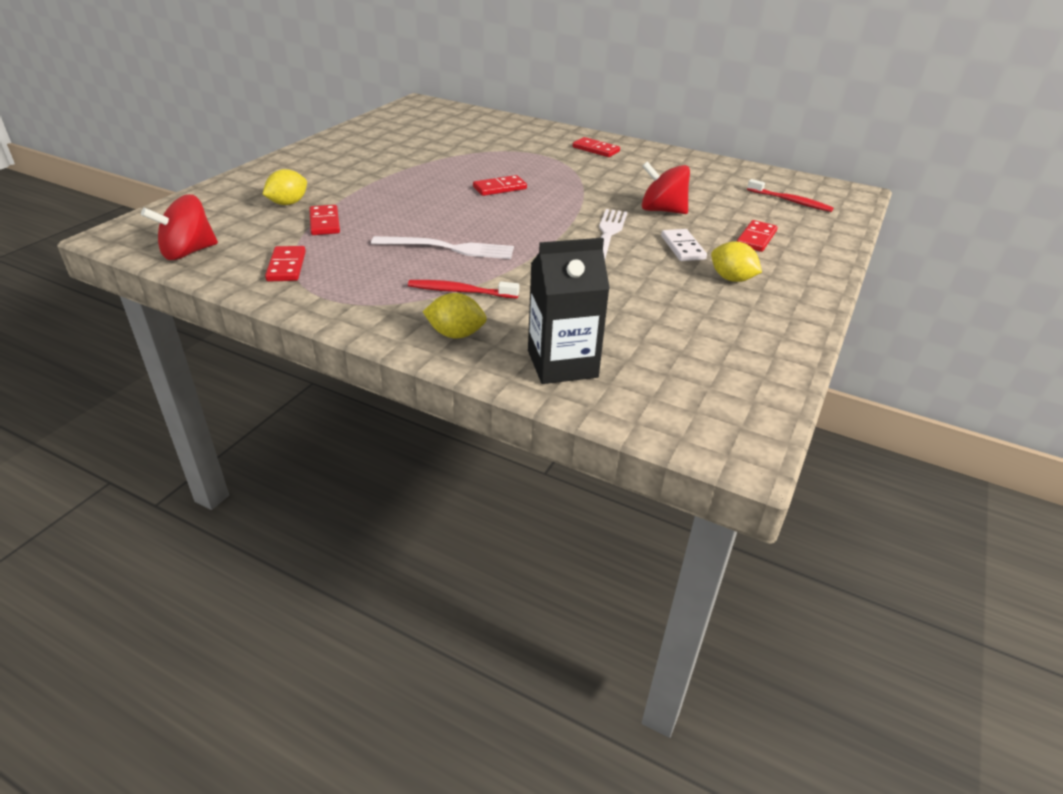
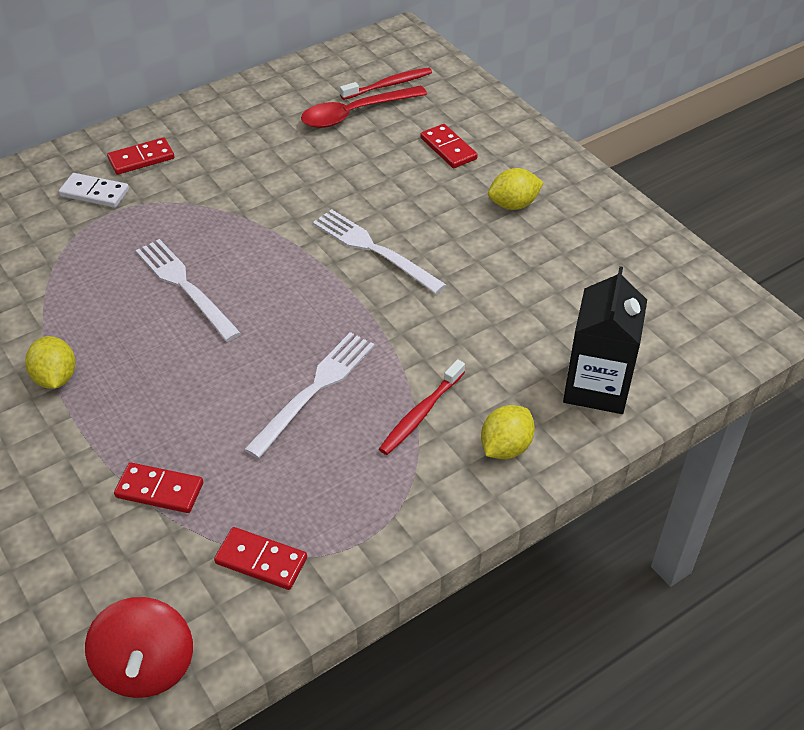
camera: 60 degrees left, 10 degrees up
yellow lemon [263,169,307,205] -> yellow lemon moved to [25,336,76,389]
red domino [473,175,527,196] -> white fork [135,239,241,342]
red spinning top [642,162,690,214] -> none
white domino [661,229,707,261] -> white domino moved to [59,173,129,208]
none -> red spoon [301,85,427,128]

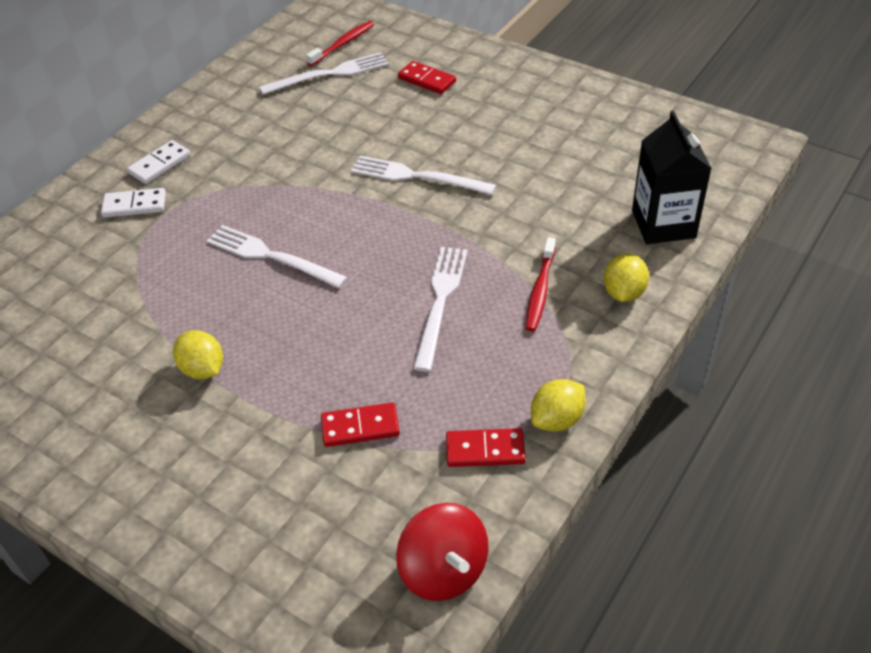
camera: 20 degrees left, 0 degrees up
red domino [107,137,174,175] -> white domino [127,140,191,184]
red spoon [301,85,427,128] -> white fork [259,52,389,95]
yellow lemon [488,168,543,210] -> yellow lemon moved to [531,379,586,432]

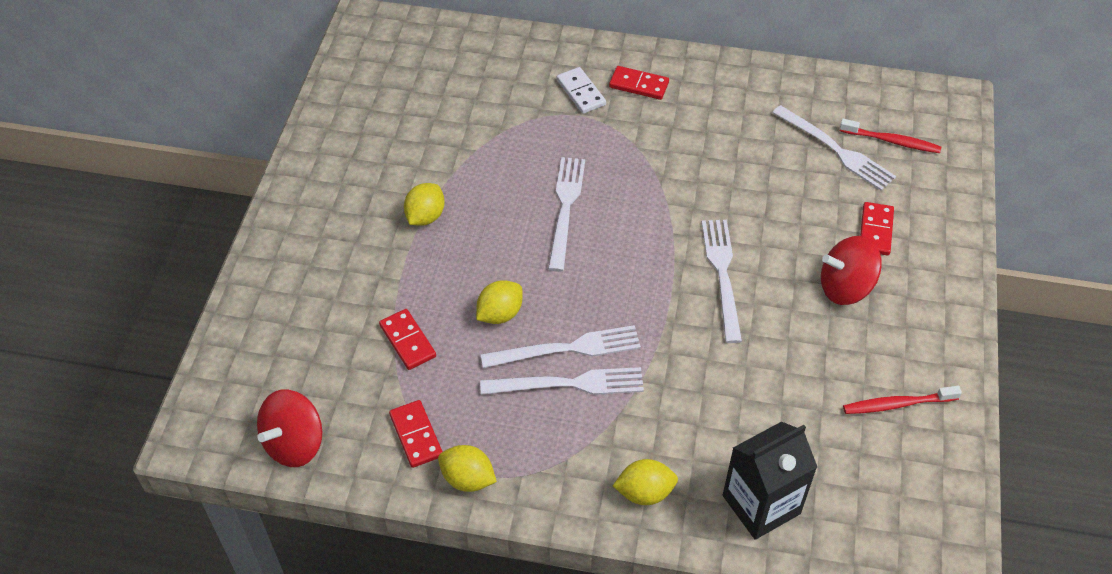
camera: 65 degrees right, 5 degrees up
white domino [127,140,191,184] -> red domino [609,66,669,100]
red toothbrush [526,237,556,332] -> red toothbrush moved to [843,386,962,414]
none -> yellow lemon [476,280,523,324]
none -> white fork [480,367,644,395]
none -> red spinning top [821,236,882,305]

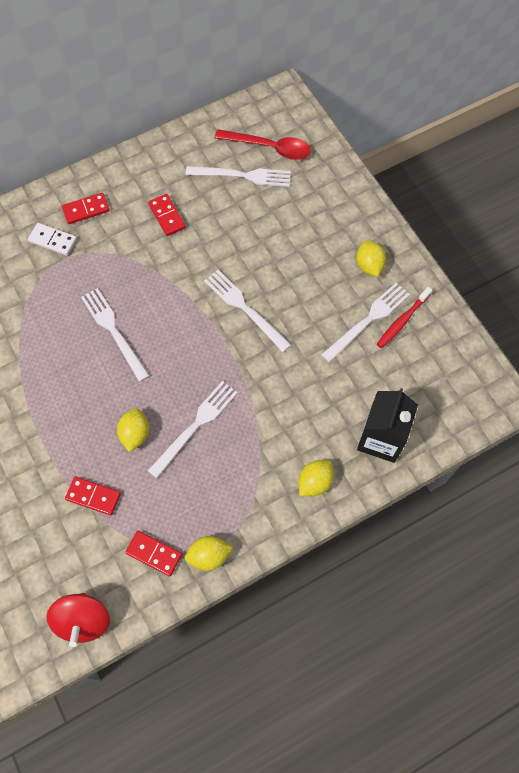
camera: 40 degrees left, 15 degrees up
yellow lemon [404,183,445,226] -> yellow lemon moved to [356,240,386,277]
white fork [480,367,644,395] -> white fork moved to [321,283,410,363]
red spinning top [821,236,882,305] -> none
red toothbrush [840,119,941,153] -> red spoon [215,129,311,160]
red domino [860,202,894,255] -> red domino moved to [148,194,186,236]

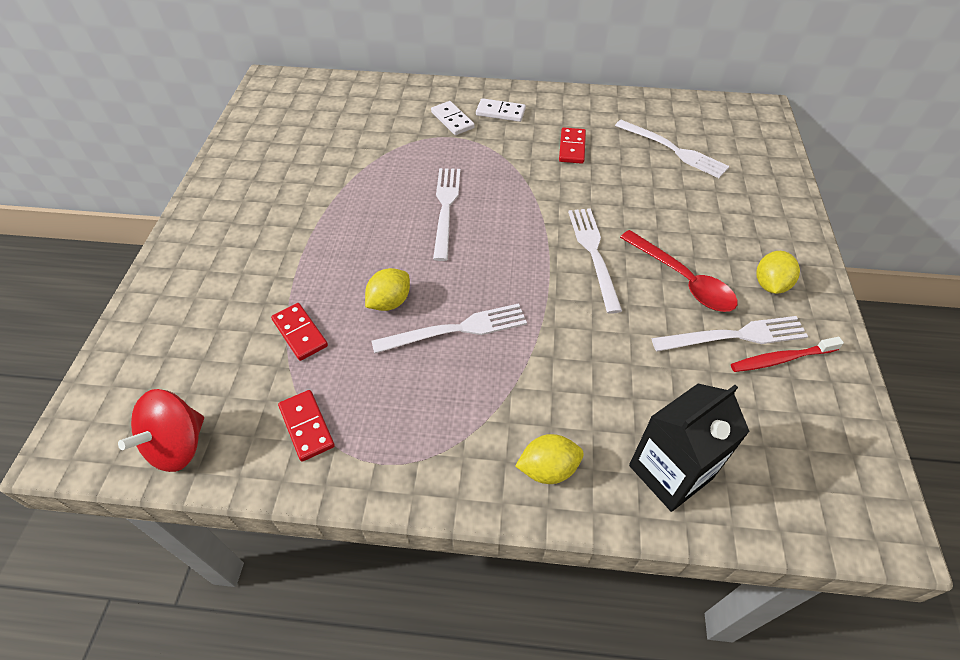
camera: 35 degrees right, 15 degrees down
red domino [62,193,110,224] -> white domino [476,98,526,122]
yellow lemon [185,536,233,571] -> none
red spoon [215,129,311,160] -> red spoon moved to [620,230,738,312]

